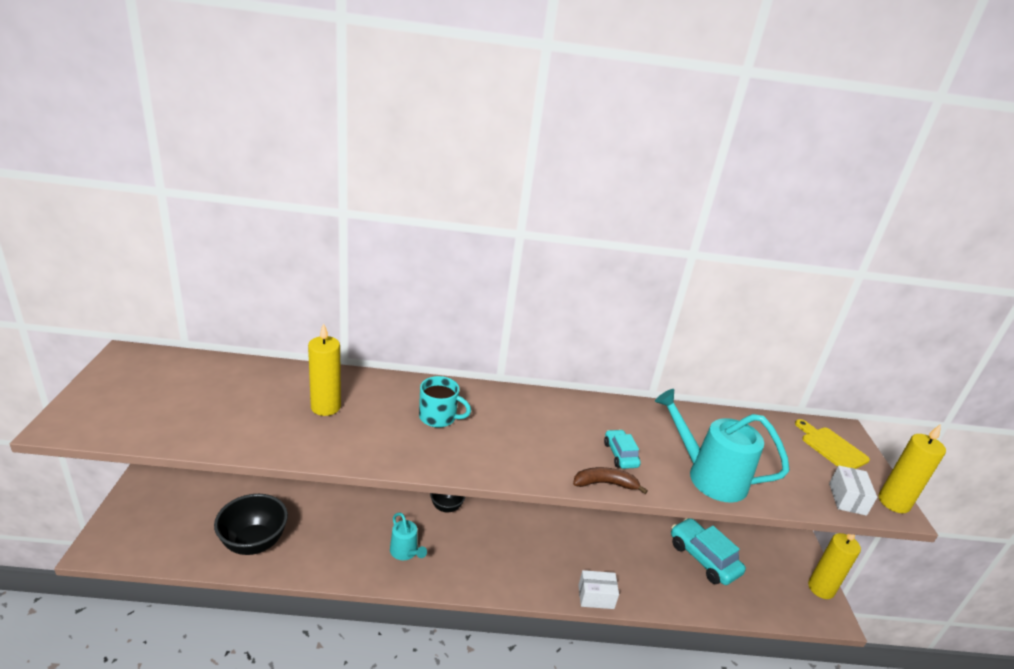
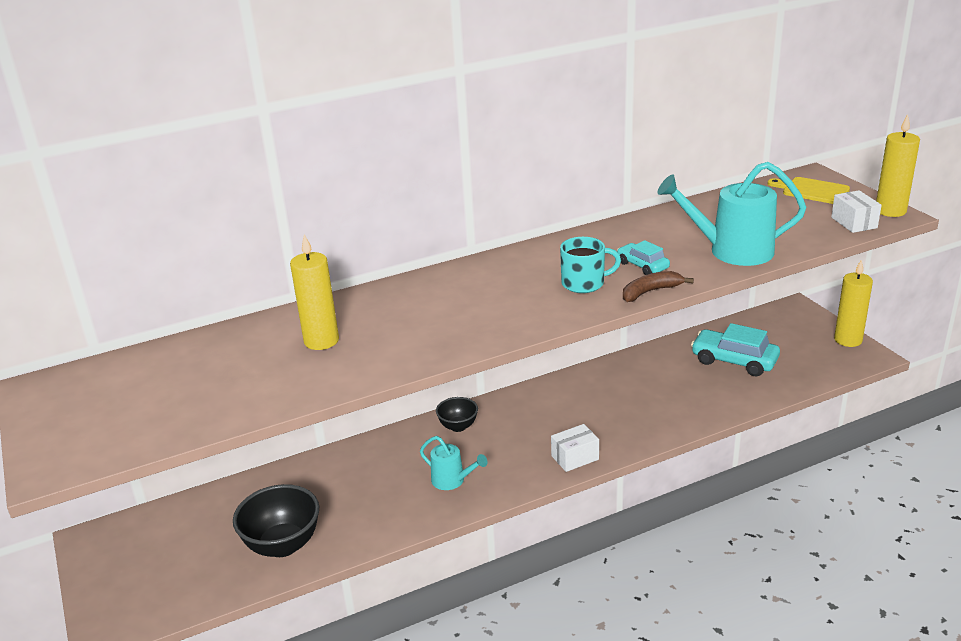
camera: 20 degrees left, 0 degrees up
turquoise mug [419,376,471,428] -> turquoise mug moved to [560,237,621,293]
white box [578,570,619,609] -> white box moved to [551,424,599,472]

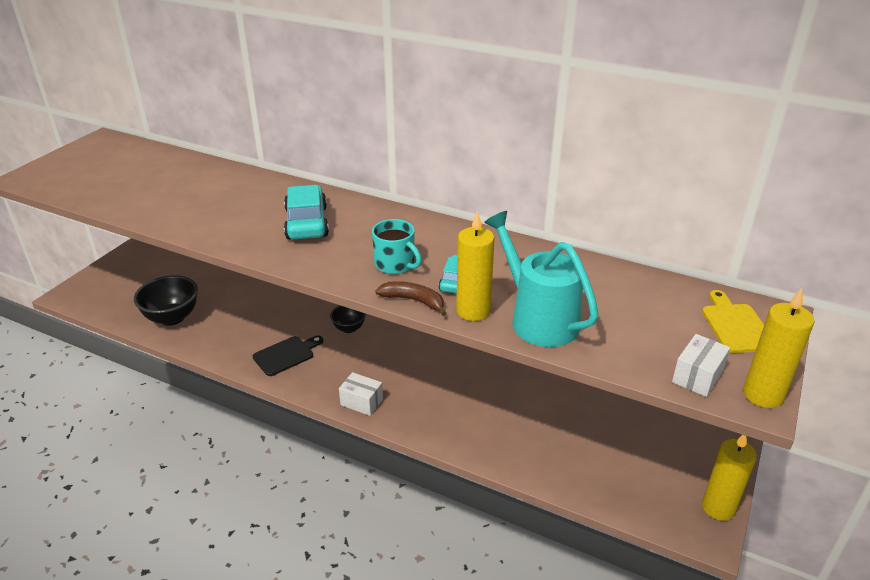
camera: 50 degrees right, 5 degrees up
yellow candle [290,234,339,350] -> yellow candle moved to [456,211,495,321]
turquoise watering can [420,436,487,490] -> black cutting board [253,336,323,376]
turquoise car [691,323,780,376] -> turquoise car moved to [284,185,329,240]

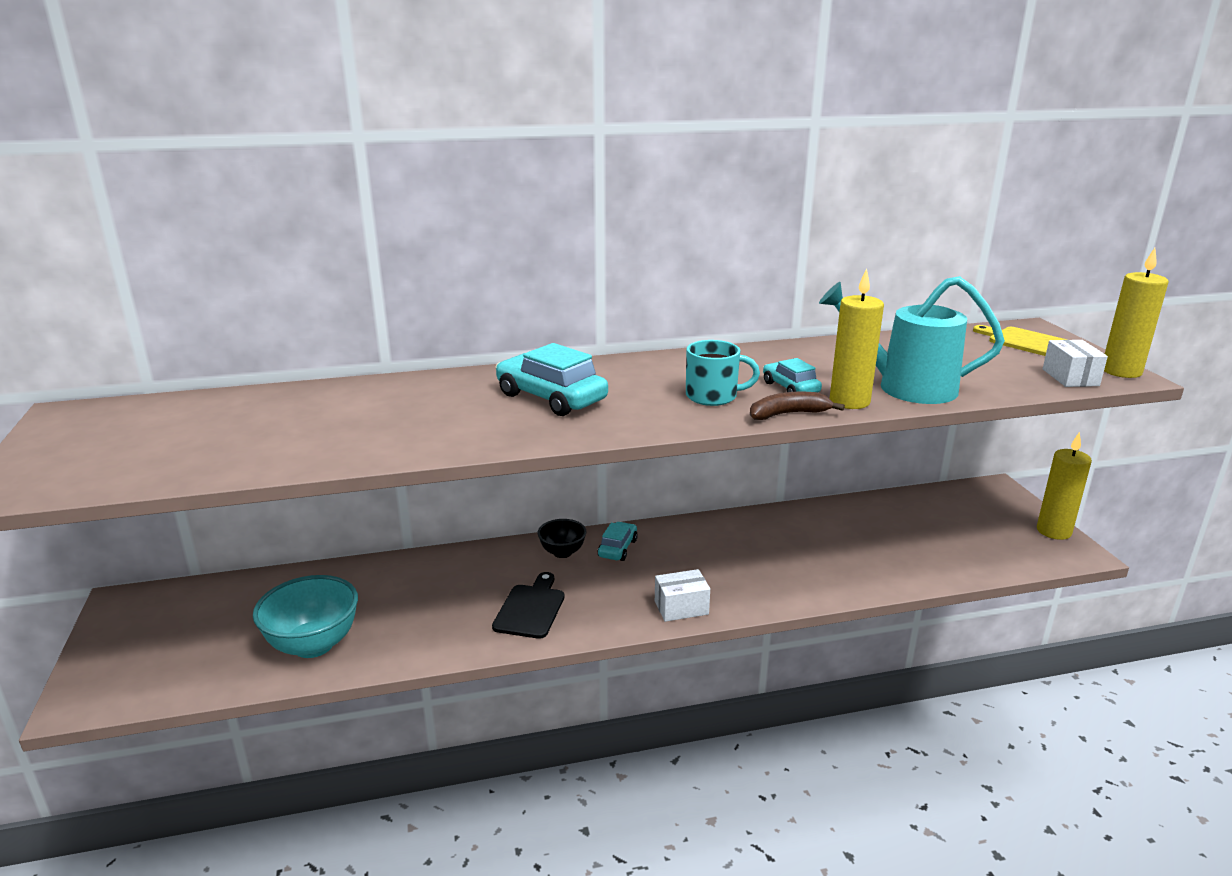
camera: 40 degrees left, 10 degrees down
black bowl [134,275,198,326] -> turquoise bowl [253,575,358,658]
none -> turquoise car [598,522,638,561]

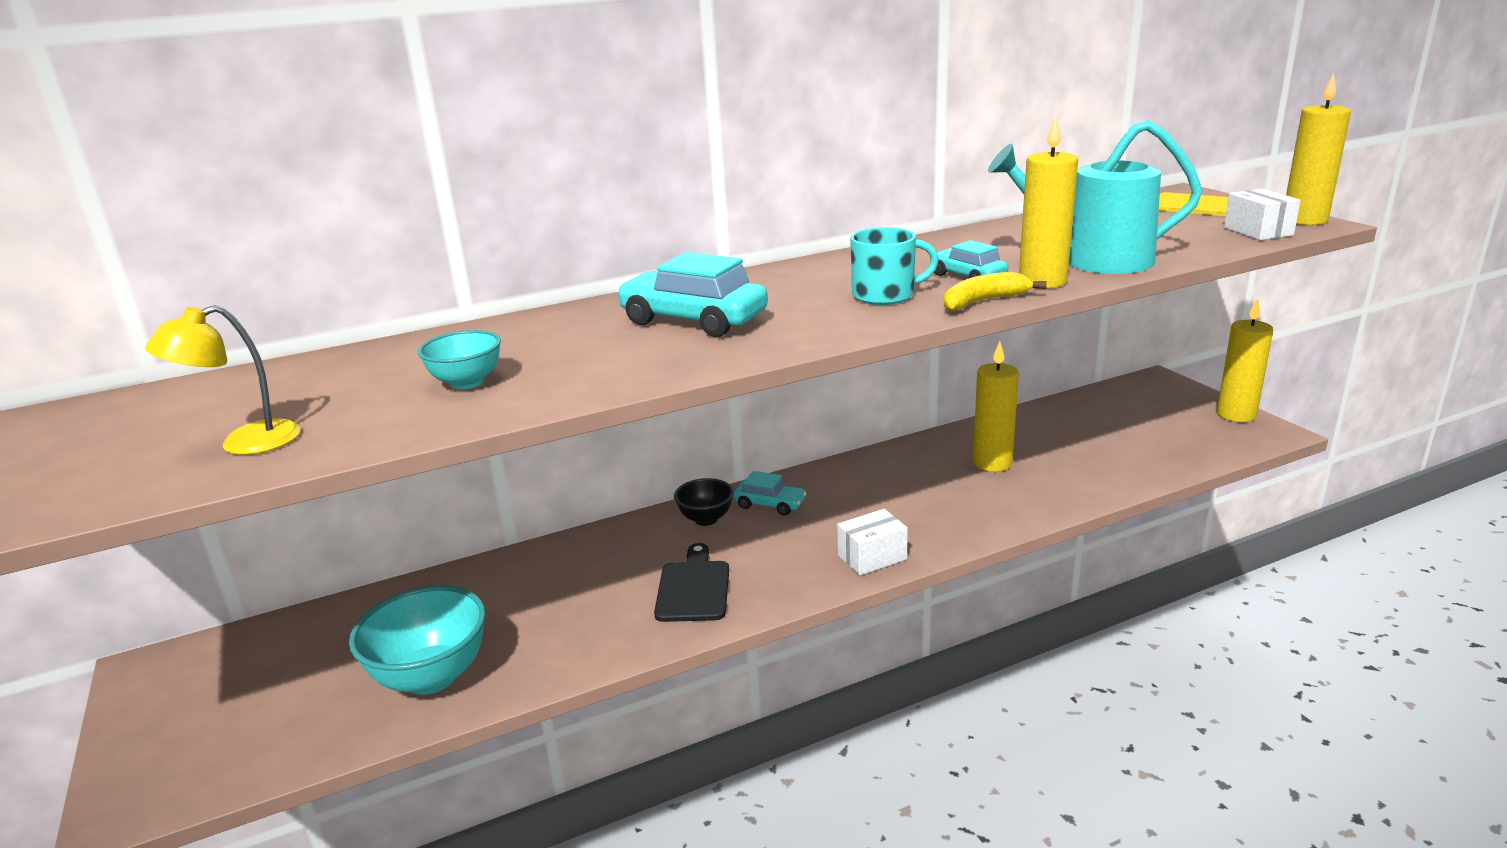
camera: 10 degrees left, 0 degrees up
turquoise car [598,522,638,561] -> turquoise car turned 105 degrees clockwise [733,471,807,516]
brown banana [750,391,845,420] -> yellow banana [944,272,1047,312]
none -> yellow lamp [145,305,301,455]
none -> turquoise bowl [418,330,501,390]
none -> yellow candle [973,341,1019,472]

